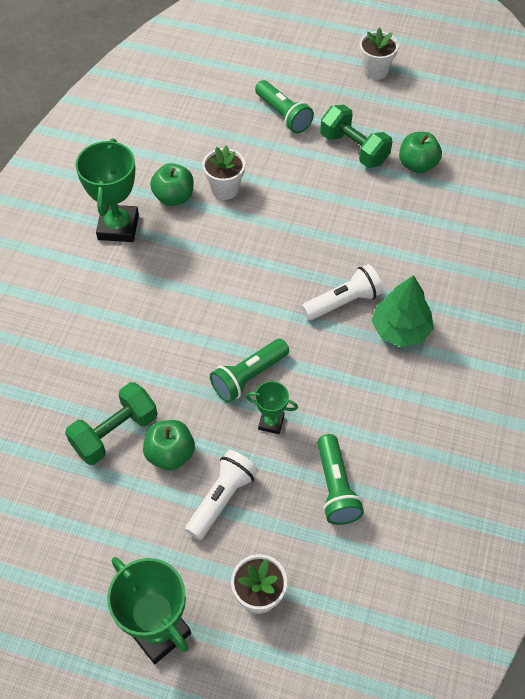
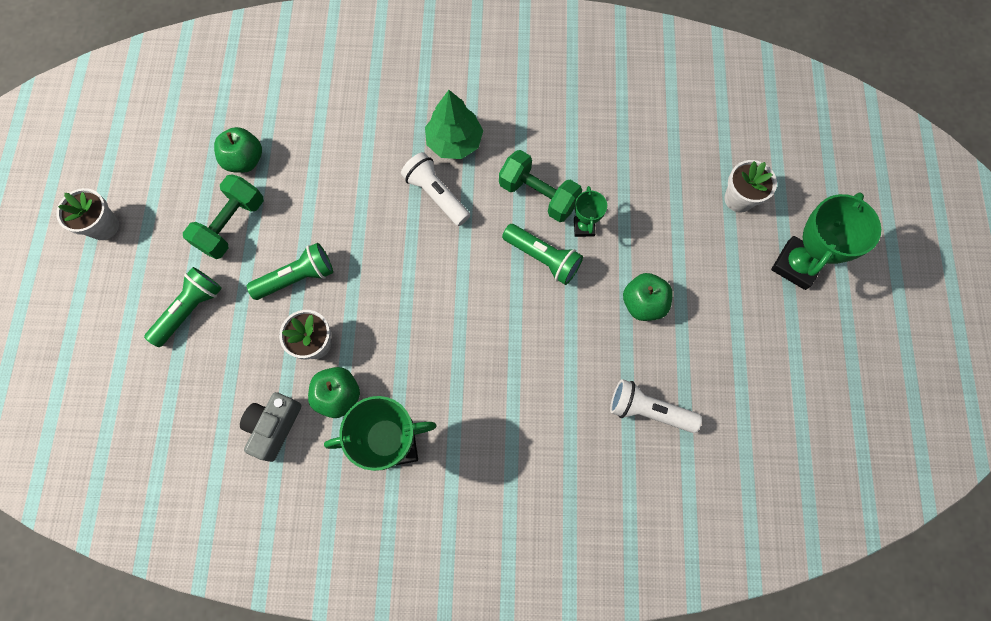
camera: 105 degrees left, 15 degrees up
green dumbbell [65,382,157,465] -> green dumbbell moved to [499,150,582,222]
white flashlight [185,450,258,540] -> white flashlight moved to [610,379,702,433]
green flashlight [317,434,364,525] -> green flashlight moved to [247,243,333,300]
none -> grey camera [240,392,302,462]

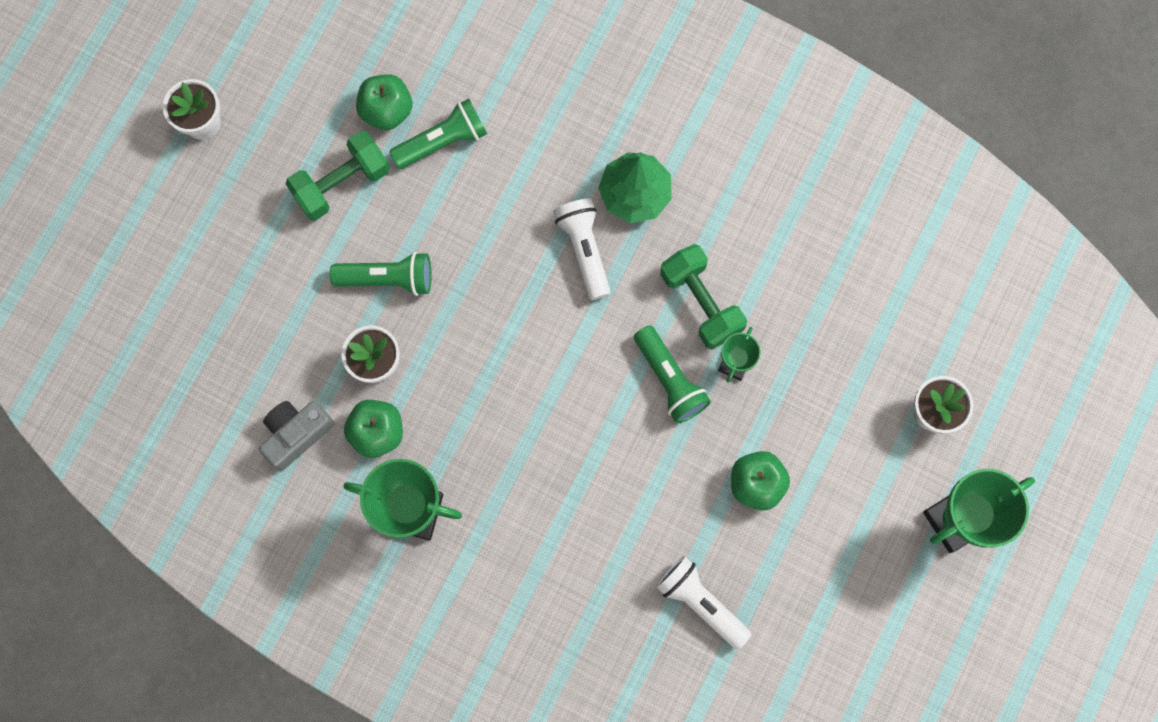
camera: 25 degrees right, 5 degrees up
green flashlight [144,267,222,347] -> green flashlight moved to [389,99,487,169]

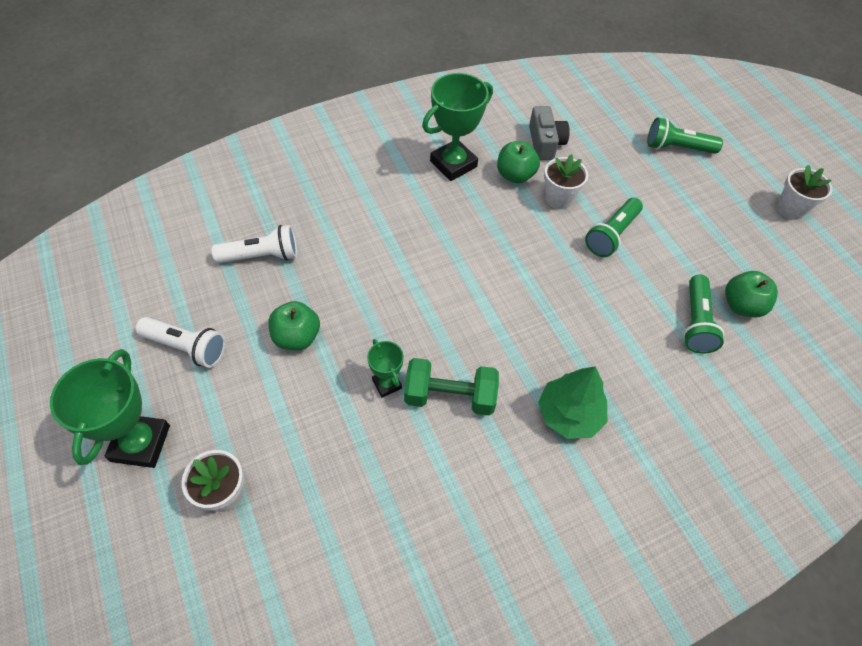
camera: 125 degrees right, 20 degrees down
green dumbbell [286,131,390,221] -> none
white flashlight [553,199,611,300] -> white flashlight moved to [136,317,226,368]
green flashlight [634,325,711,424] -> green flashlight moved to [647,117,723,154]

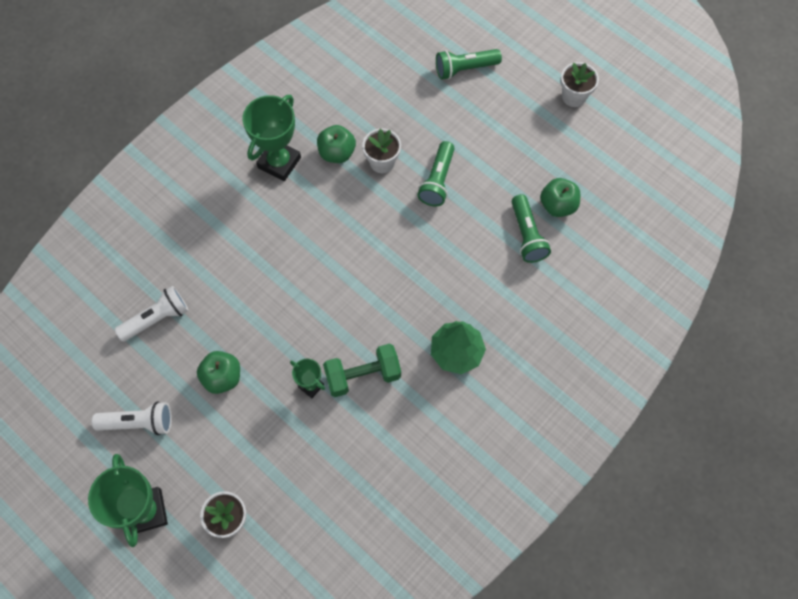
camera: 20 degrees left, 10 degrees up
grey camera [529,106,570,160] -> none

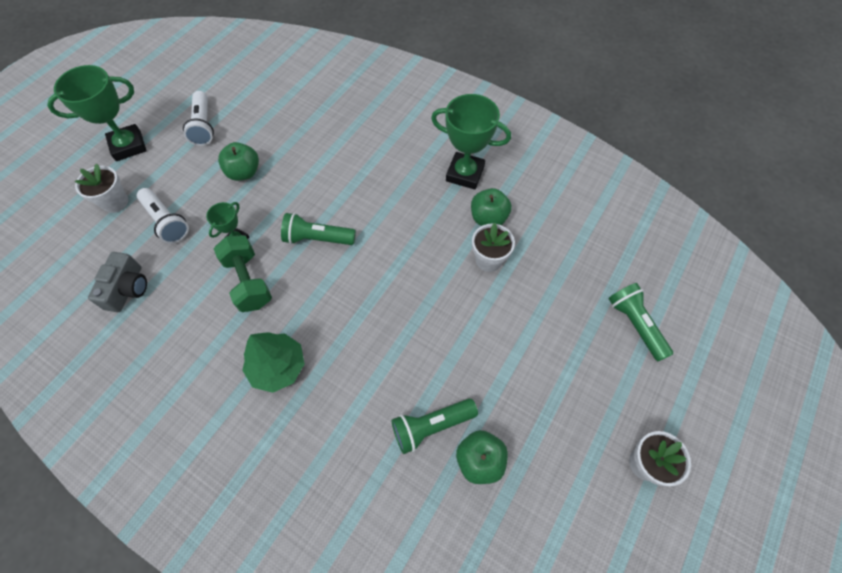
camera: 80 degrees right, 5 degrees down
white flashlight [115,286,188,342] -> white flashlight moved to [137,188,189,244]
green flashlight [417,141,455,206] -> green flashlight moved to [281,213,356,245]
none -> grey camera [88,252,147,312]

